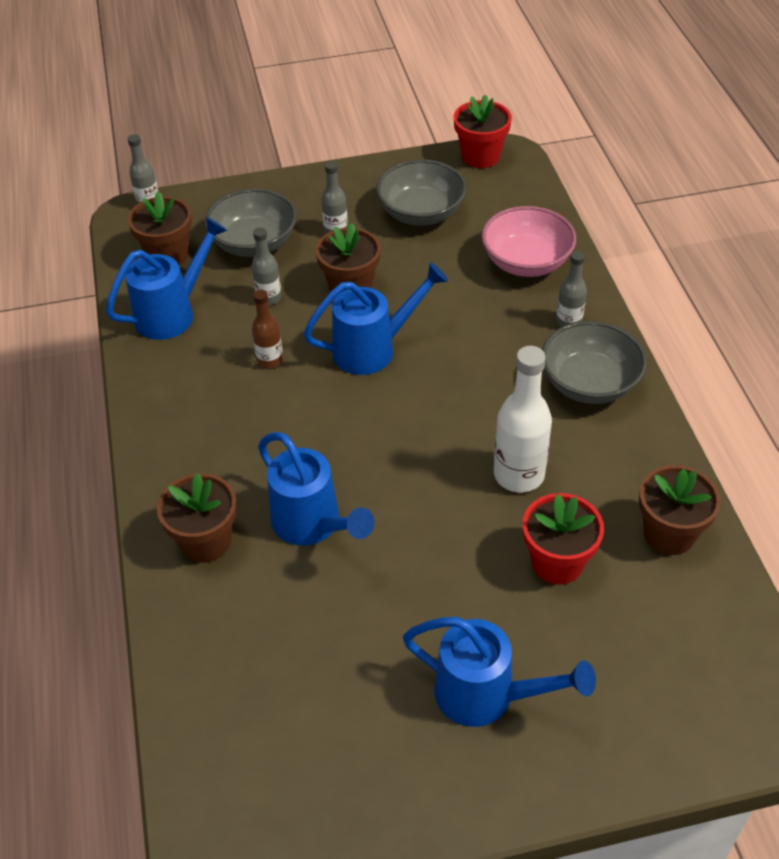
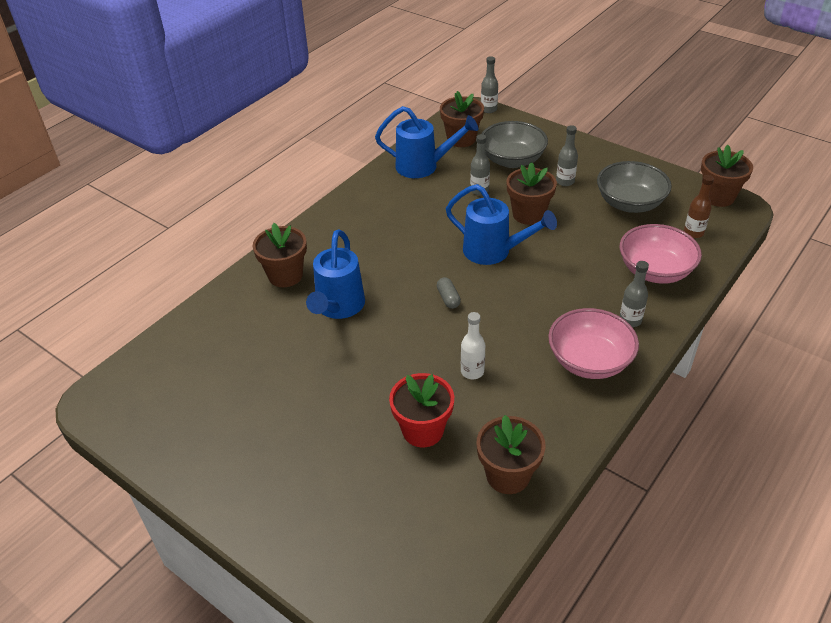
camera: 50 degrees right, 5 degrees down
brown bottle [252,290,283,368] -> brown bottle moved to [684,175,714,238]
blue watering can [403,617,596,727] -> none
red flower pot [454,94,512,168] -> brown flower pot [701,145,753,207]
white bottle [494,346,552,493] -> white bottle [461,312,485,379], size x0.57
grey bowl [542,321,647,404] -> pink bowl [548,308,639,379]
none -> grey capsule [437,277,461,309]

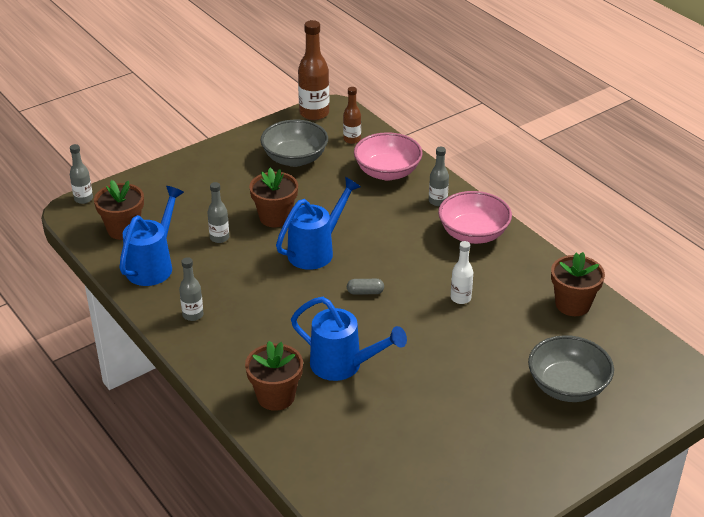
camera: 75 degrees left, 5 degrees down
red flower pot [389,373,454,447] -> none
grey bowl [482,121,548,168] -> grey bowl moved to [528,335,614,402]
grey bottle [556,125,578,186] -> grey bottle moved to [179,257,204,321]
brown flower pot [701,145,753,207] -> brown bottle [298,20,329,120]

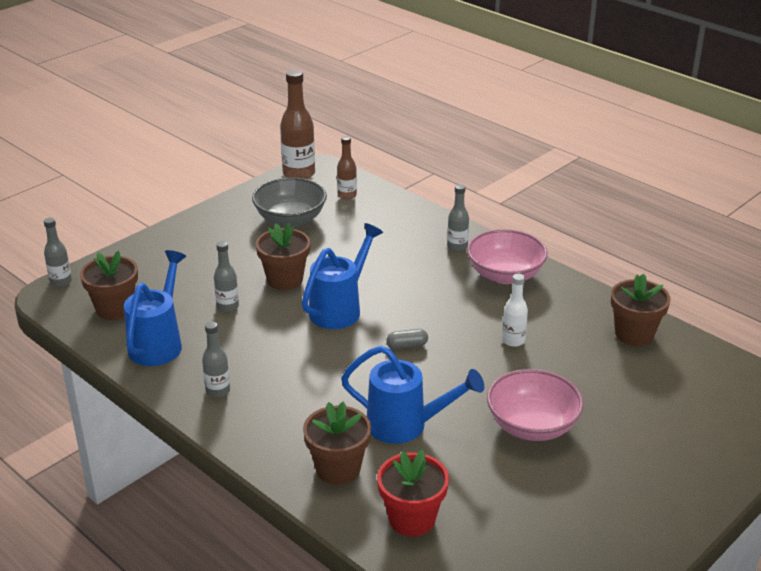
camera: 10 degrees left, 5 degrees down
pink bowl [354,132,423,181] -> pink bowl moved to [487,369,584,441]
grey bowl [528,335,614,402] -> none
none -> red flower pot [377,449,449,536]

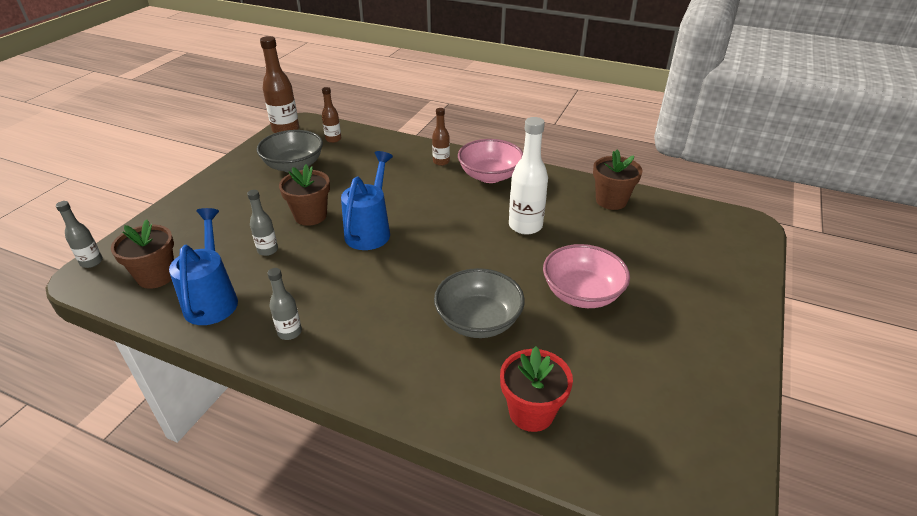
camera: 20 degrees left, 5 degrees up
brown flower pot [303,402,371,485] -> none
blue watering can [341,345,484,444] -> grey bowl [434,268,525,338]
grey capsule [386,329,428,349] -> none
grey bottle [447,184,469,251] -> brown bottle [432,108,450,166]
white bottle [502,274,528,347] -> white bottle [509,117,548,235], size x1.75

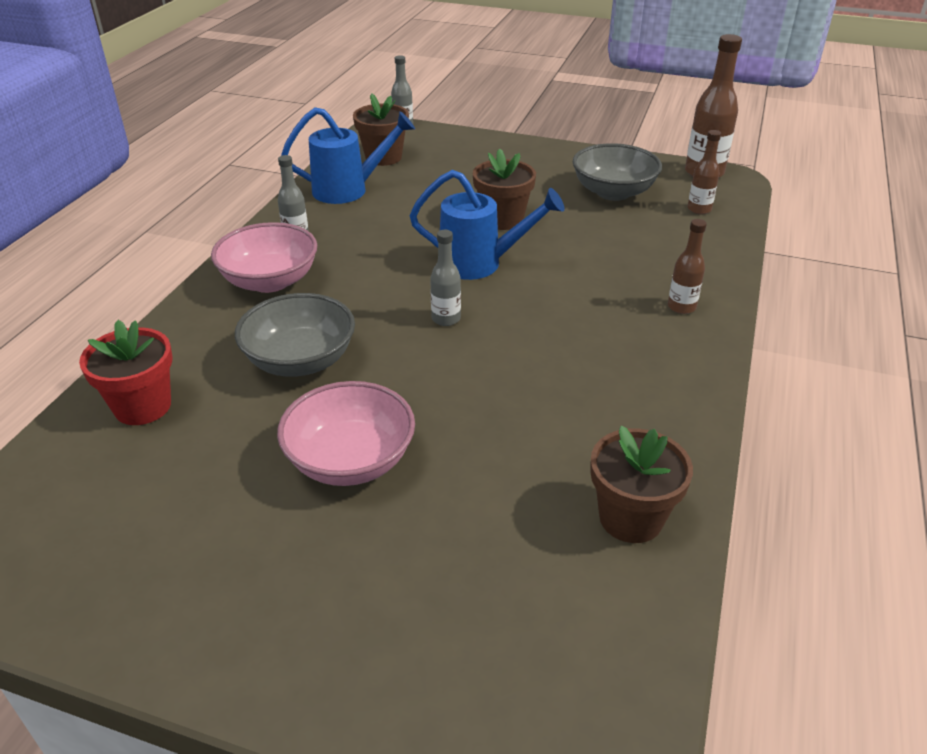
camera: 85 degrees right, 0 degrees up
grey bottle [247,190,278,256] -> grey bottle moved to [430,230,461,326]
pink bowl [458,139,523,183] -> pink bowl moved to [211,222,317,293]
white bottle [509,117,548,235] -> none

